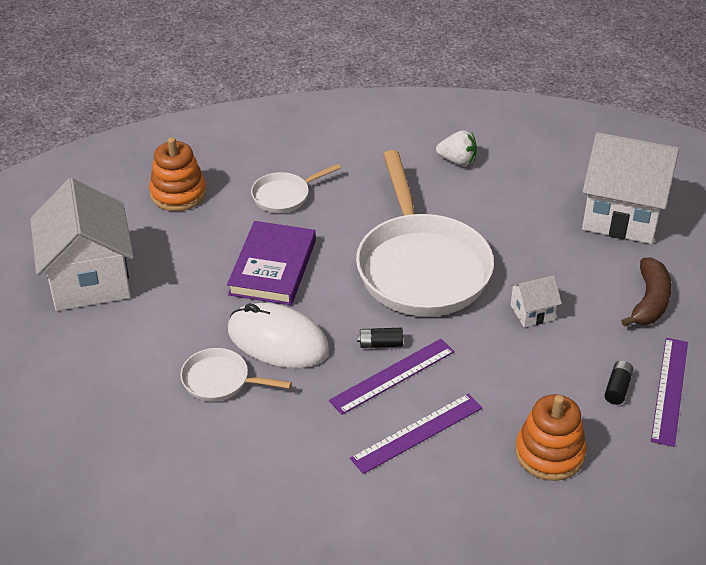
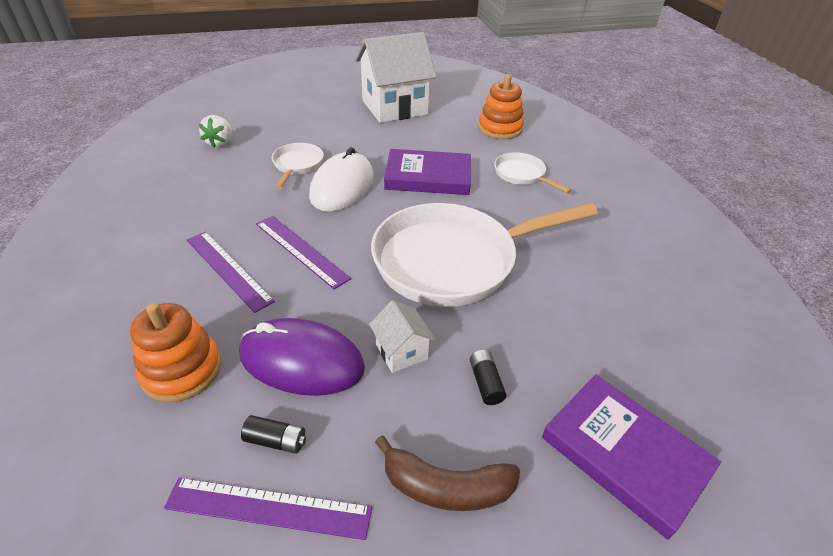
camera: 80 degrees right, 0 degrees up
black battery [357,328,403,348] -> black battery moved to [470,350,506,405]
white strawberry [436,130,477,166] -> white strawberry moved to [199,115,232,148]
white house [582,132,679,244] -> purple book [542,375,721,540]
none -> purple mouse [239,318,365,396]

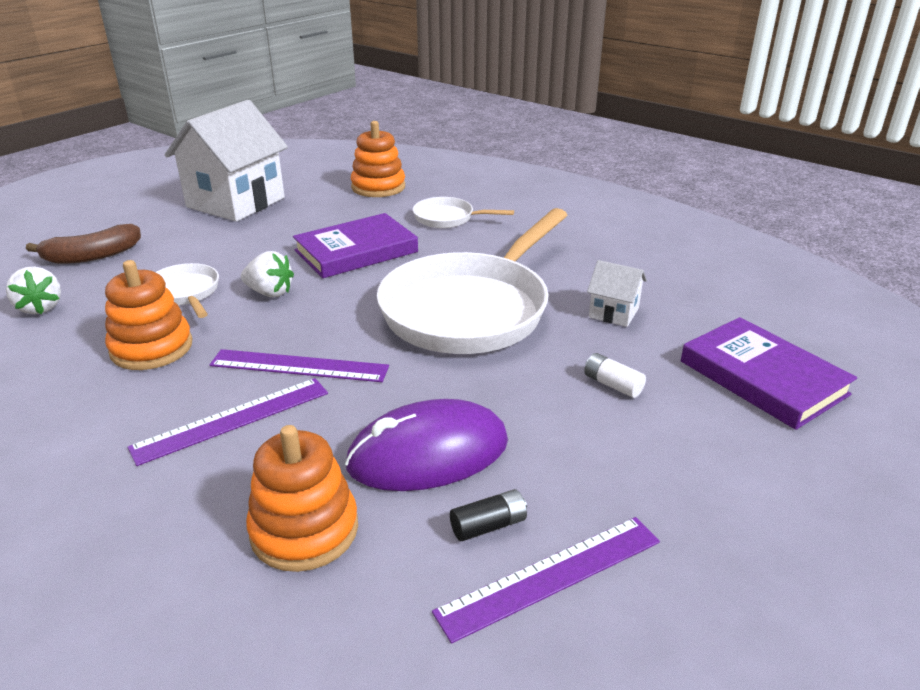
camera: 35 degrees left, 10 degrees down
purple ruler [187,231,275,313] -> purple ruler turned 45 degrees counterclockwise [127,378,328,466]
white mouse [309,147,374,212] -> white strawberry [241,251,294,297]
white house [369,300,436,373] -> white house moved to [587,260,647,327]
brown banana [375,435,520,511] -> brown banana moved to [26,224,141,264]
black battery [470,350,506,405] -> white battery [584,353,646,398]
purple book [542,375,721,540] -> purple book turned 45 degrees clockwise [681,317,857,430]
none -> orange stacking toy [105,260,192,370]

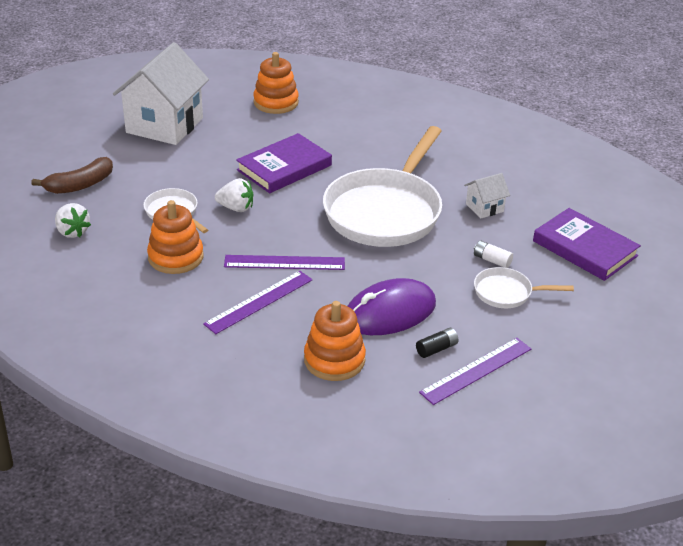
camera: 10 degrees left, 5 degrees up
white pan [413,197,514,228] -> white pan moved to [474,267,574,308]
white house [587,260,647,327] -> white house turned 45 degrees counterclockwise [464,173,510,219]

